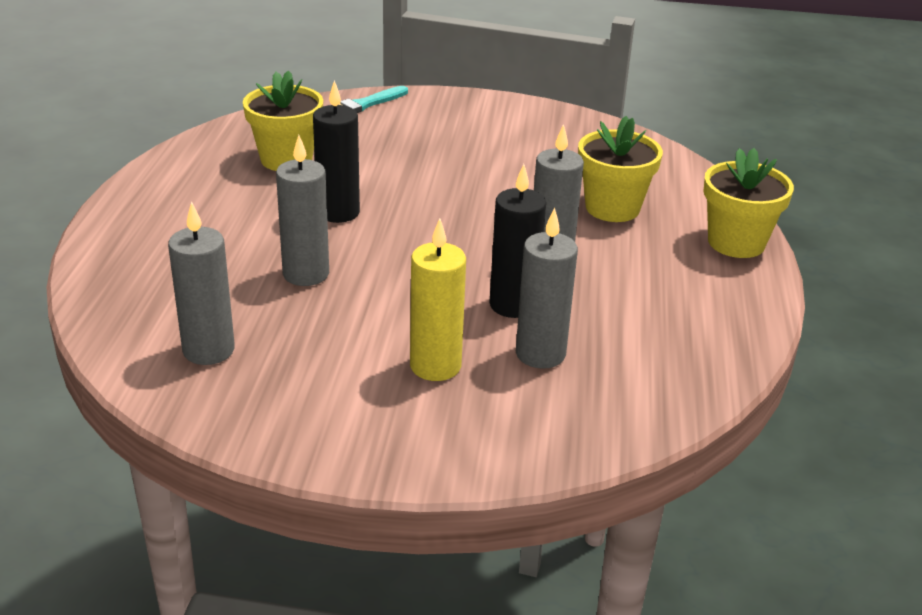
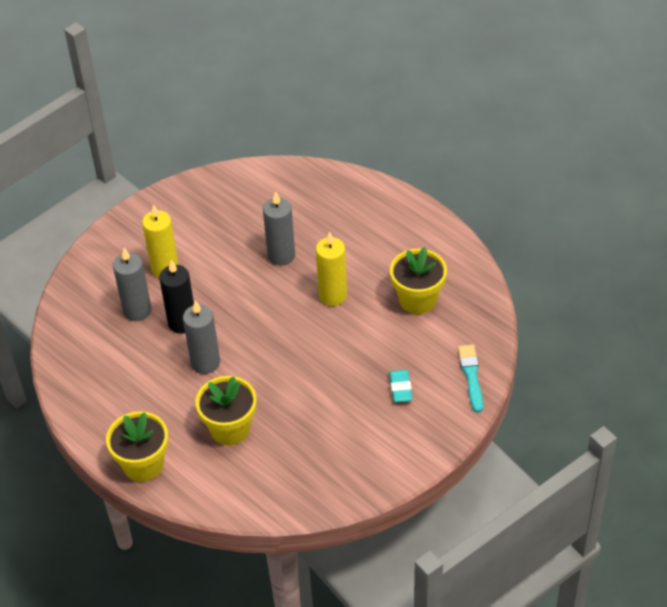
camera: 130 degrees right, 15 degrees up
grey candle [168,201,235,365] -> none
black candle [313,80,360,223] -> yellow candle [316,232,347,306]
none -> turquoise eraser [389,370,413,402]

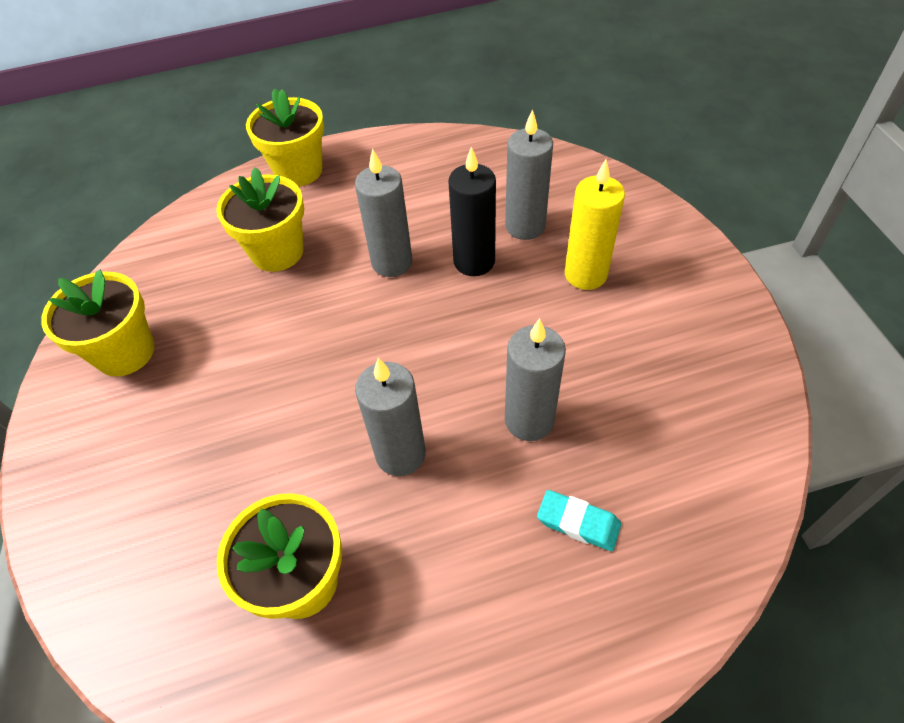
camera: 120 degrees right, 5 degrees up
yellow candle [316,232,347,306] -> grey candle [355,358,426,476]
turquoise eraser [389,370,413,402] -> turquoise eraser moved to [537,490,621,551]
turquoise brush [458,345,483,413] -> none
none -> yellow flower pot [41,269,155,377]

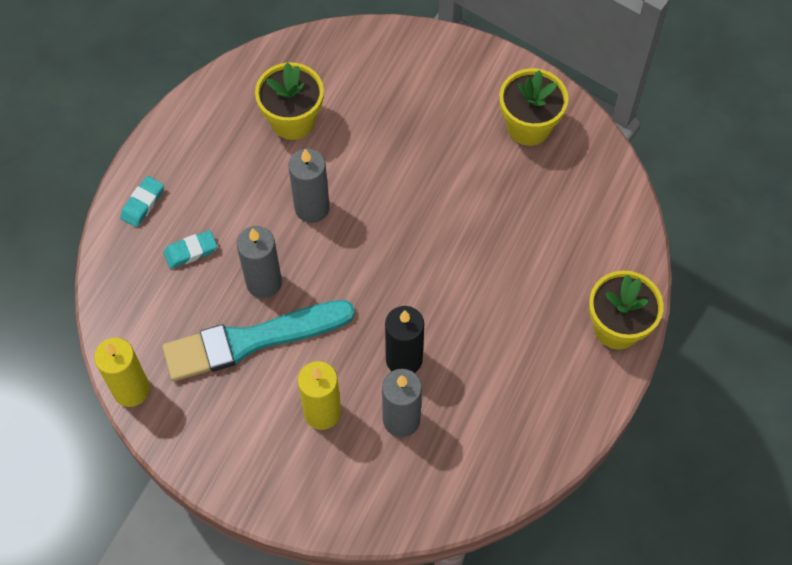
camera: 130 degrees right, 10 degrees up
yellow flower pot [216,167,304,272] -> none
grey candle [355,149,412,277] -> none
none -> yellow candle [94,338,150,407]
none -> turquoise eraser [120,176,164,227]
none -> turquoise brush [162,300,355,381]

